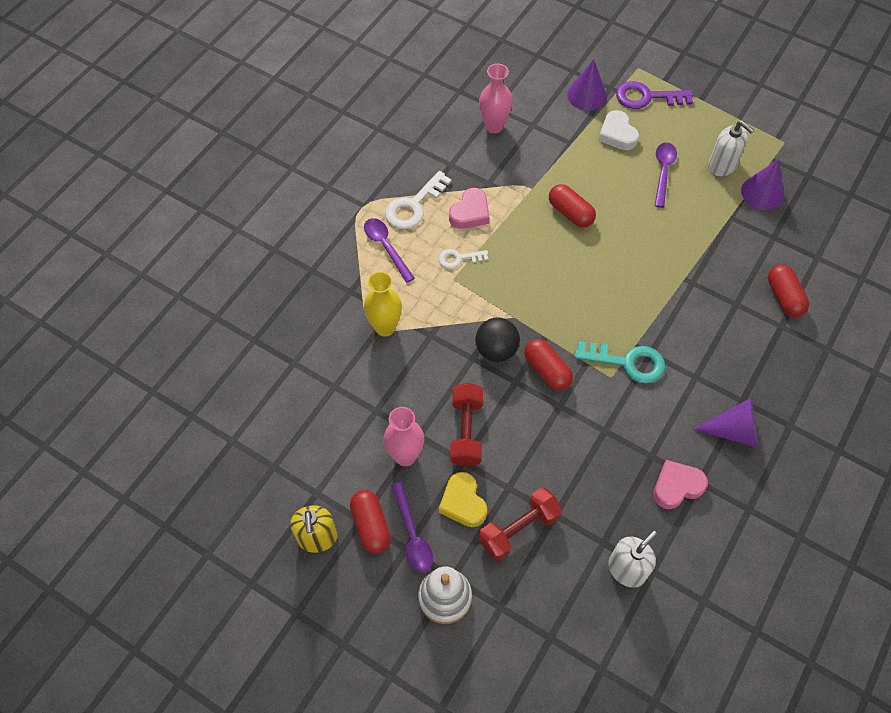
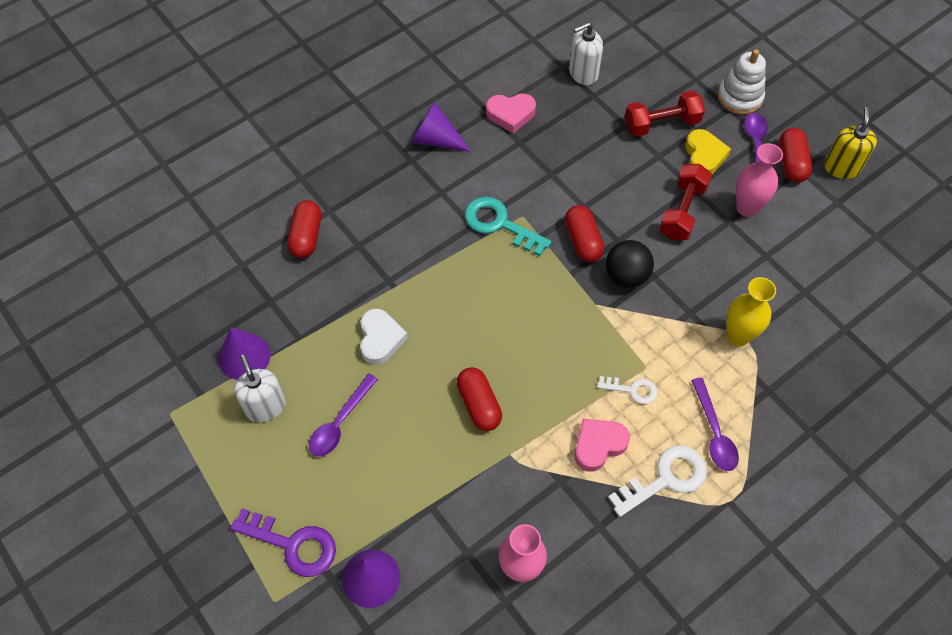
camera: 160 degrees left, 0 degrees up
white heart [599,110,639,150] -> white heart moved to [360,309,408,365]

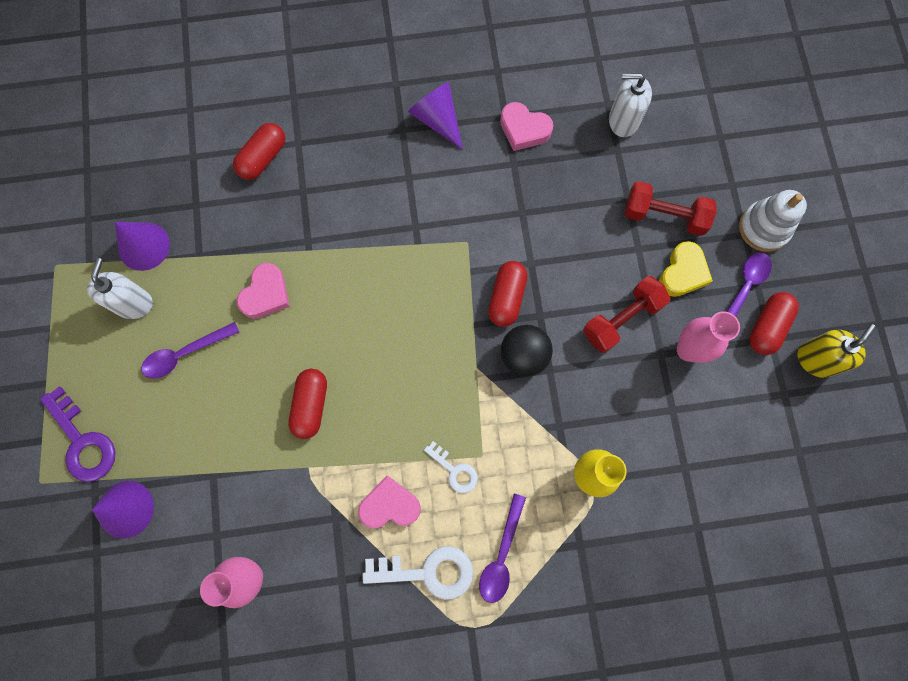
camera: 30 degrees right, 15 degrees up
white heart [360,309,408,365] -> pink heart [236,263,290,319]
turquoise key [465,197,551,256] -> none

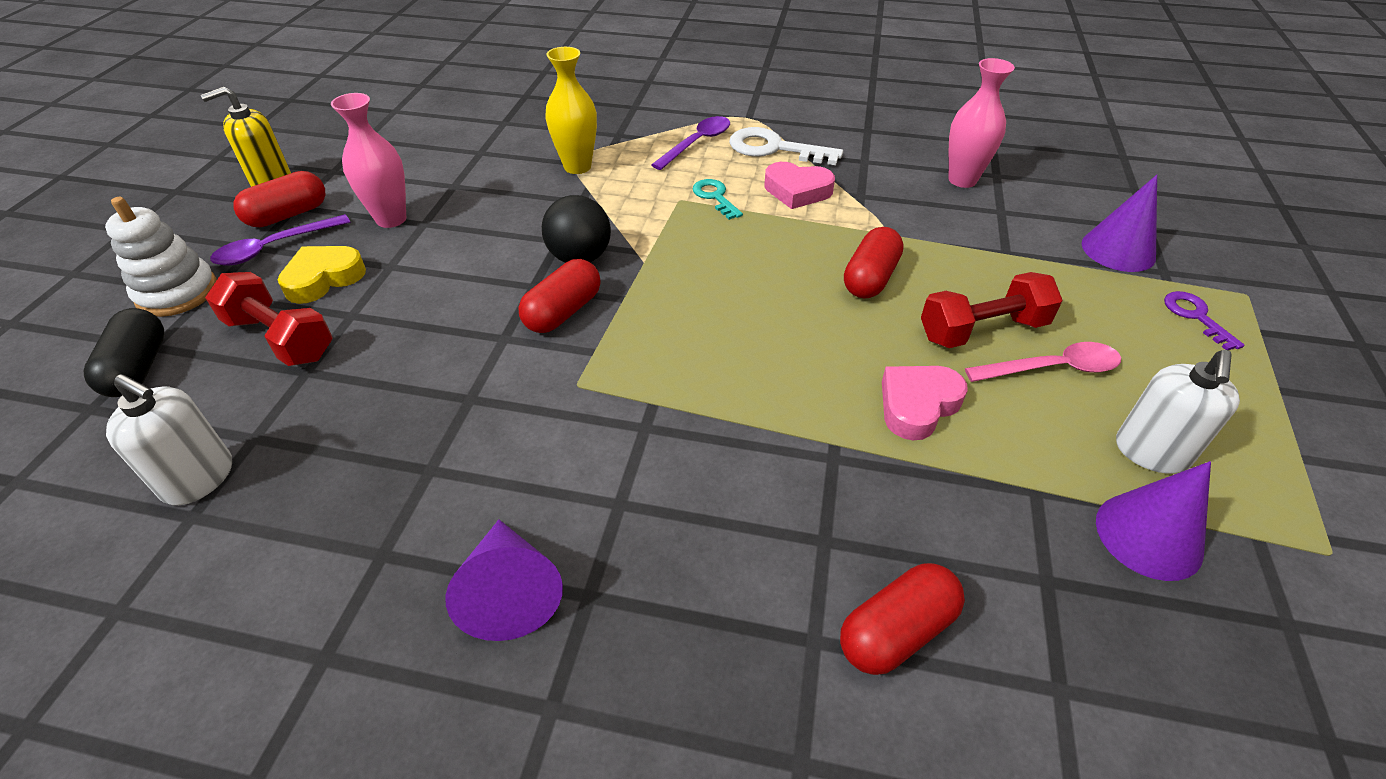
camera: 160 degrees left, 30 degrees down
purple key [40,387,115,482] -> purple key [1164,291,1244,350], size x0.59
purple spoon [141,322,239,379] -> pink spoon [965,342,1121,382]
white key [424,441,478,493] -> turquoise key [693,179,743,220]
pink heart [500,102,553,151] -> none
red dumbbell [583,276,671,353] -> red dumbbell moved to [921,272,1063,348]
none -> black capsule [84,308,164,397]

